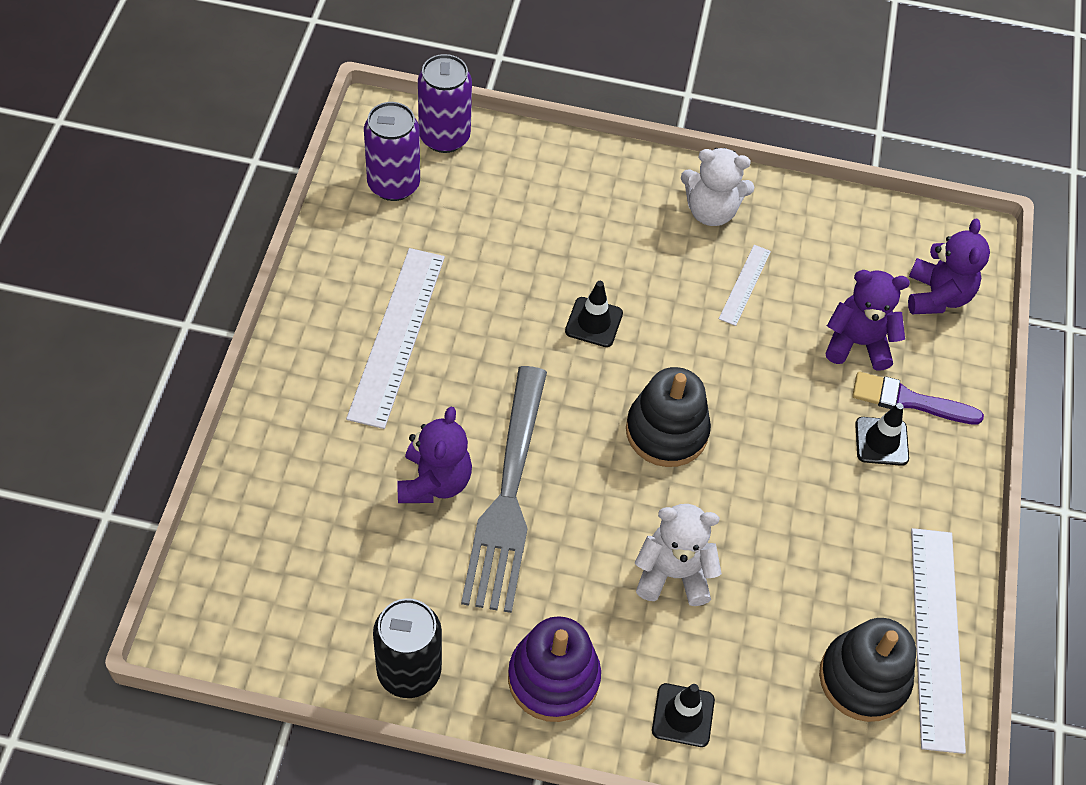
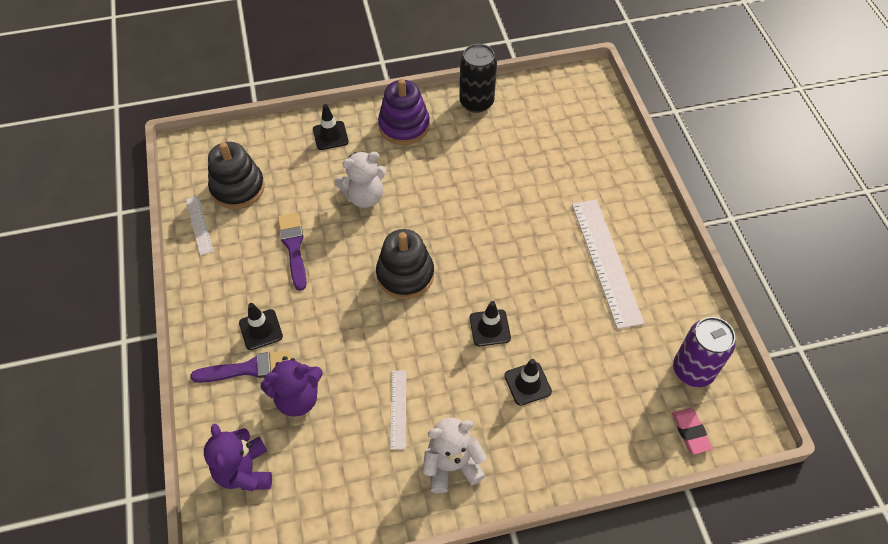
camera: 160 degrees right, 0 degrees up
purple teddy bear [397,407,472,503] -> none
purple can [418,54,472,153] -> pink eraser [672,408,712,454]
grey fork [461,366,547,613] -> none
white ruler [911,528,966,754] -> white ruler [186,196,213,256], size x0.50
none -> purple brush [278,213,307,291]
none -> black traffic cone [504,359,552,406]

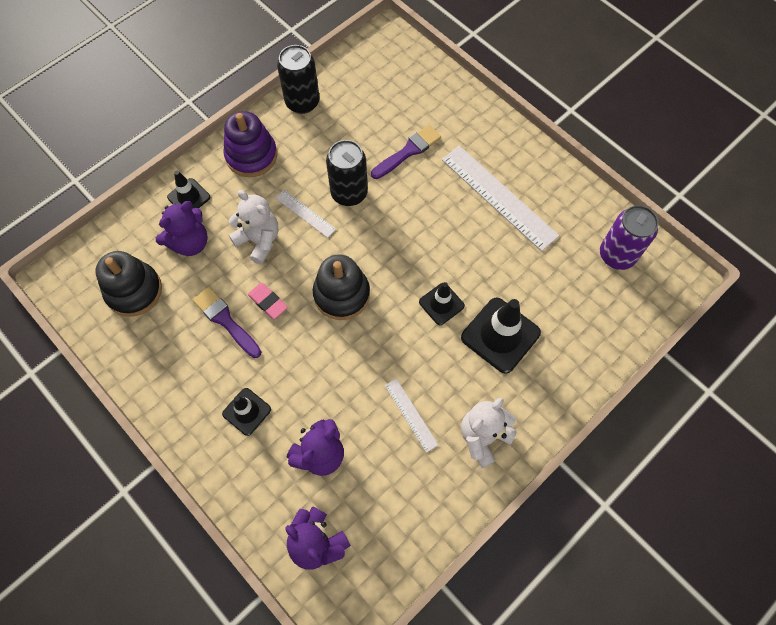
camera: 30 degrees left, 10 degrees up
white ruler [186,196,213,256] -> white ruler moved to [276,190,336,238]
purple brush [191,350,291,383] -> purple brush moved to [371,125,441,179]
white teddy bear [334,152,386,208] -> white teddy bear turned 90 degrees counterclockwise [229,190,279,265]
black traffic cone [504,359,552,406] -> black traffic cone [461,298,541,374], size x1.72
pink eraser [672,408,712,454] -> pink eraser moved to [248,283,288,319]
none -> purple teddy bear [156,201,208,256]
none -> black can [326,140,368,206]

